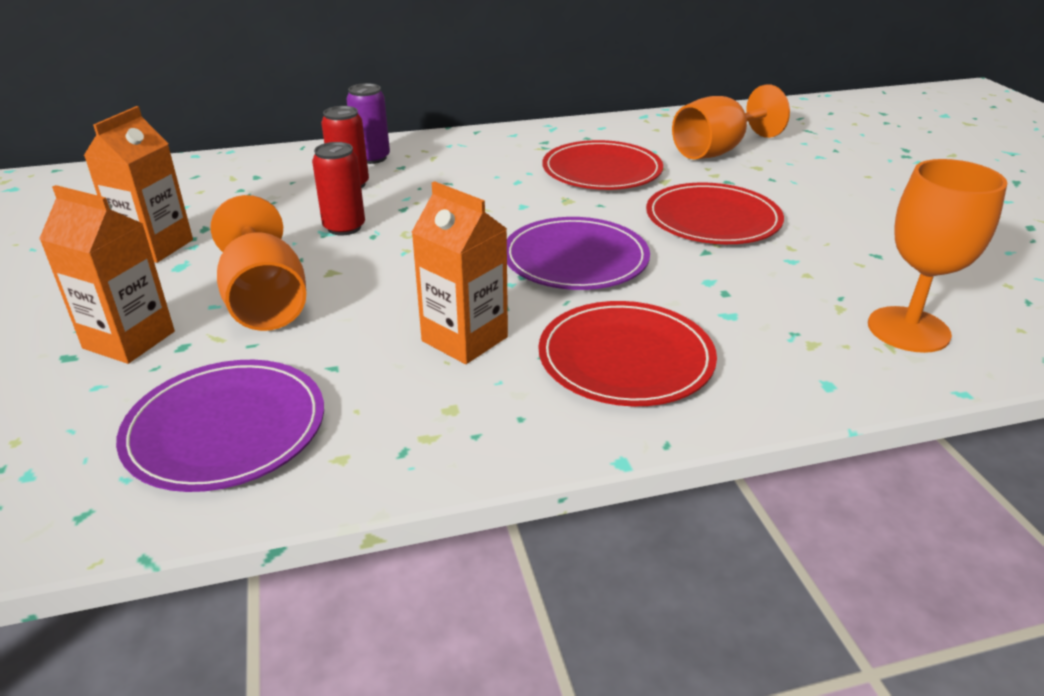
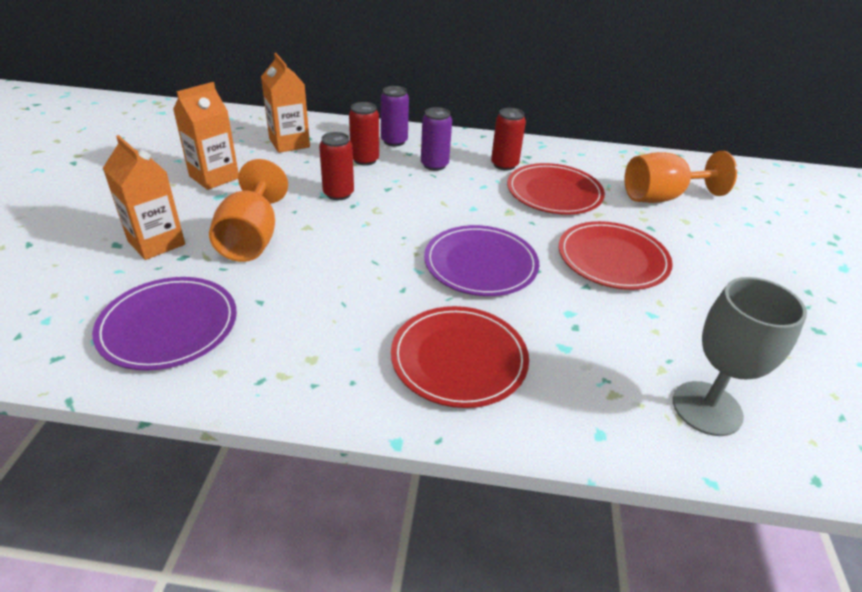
camera: 20 degrees right, 5 degrees up
orange carton [411,181,508,364] -> orange carton moved to [261,53,310,153]
orange goblet [868,159,1008,353] -> grey goblet [673,277,807,436]
none -> purple can [421,107,452,171]
none -> red can [491,108,526,170]

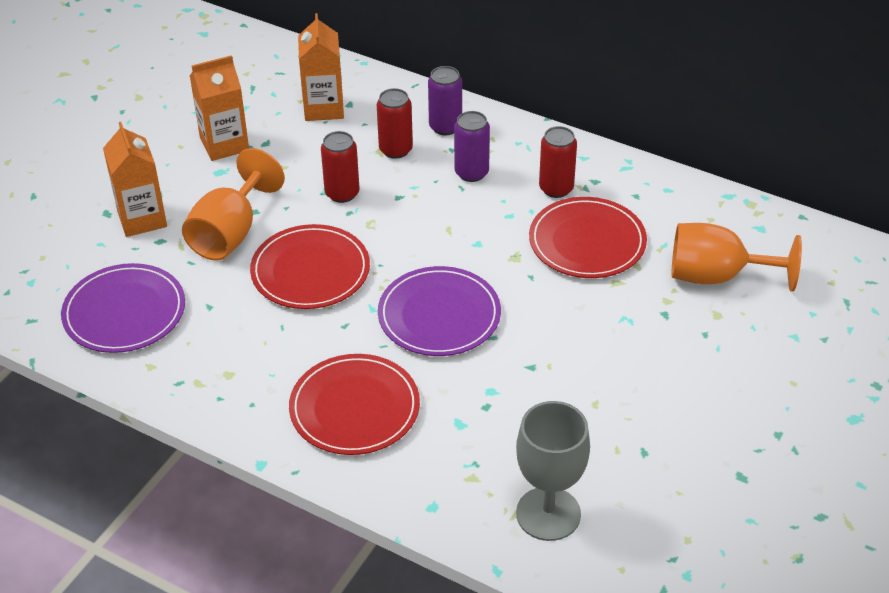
camera: 25 degrees right, 5 degrees up
red plate [559,221,673,290] -> red plate moved to [250,224,370,309]

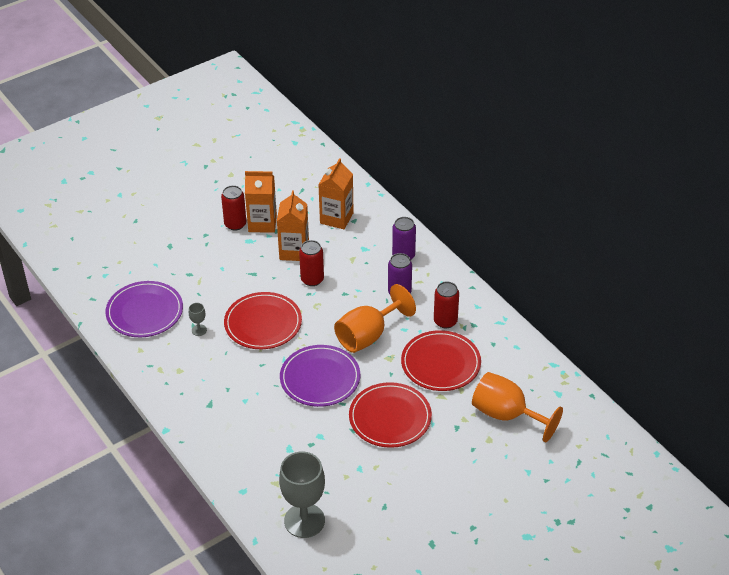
camera: 25 degrees right, 0 degrees up
orange carton [103,122,167,237] -> orange carton moved to [277,190,309,261]
orange goblet [182,148,285,261] -> orange goblet moved to [334,284,416,353]
red plate [289,354,420,455] -> red plate moved to [349,382,432,448]
red can [377,88,413,159] -> red can moved to [221,185,246,231]
none -> grey goblet [189,303,207,336]

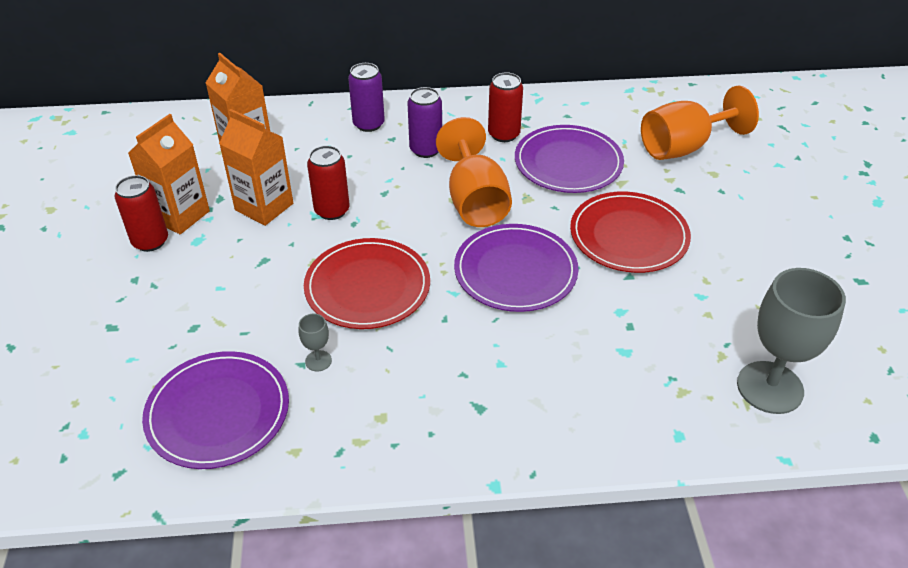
camera: 60 degrees left, 0 degrees up
red plate [401,330,481,391] -> purple plate [515,125,624,193]

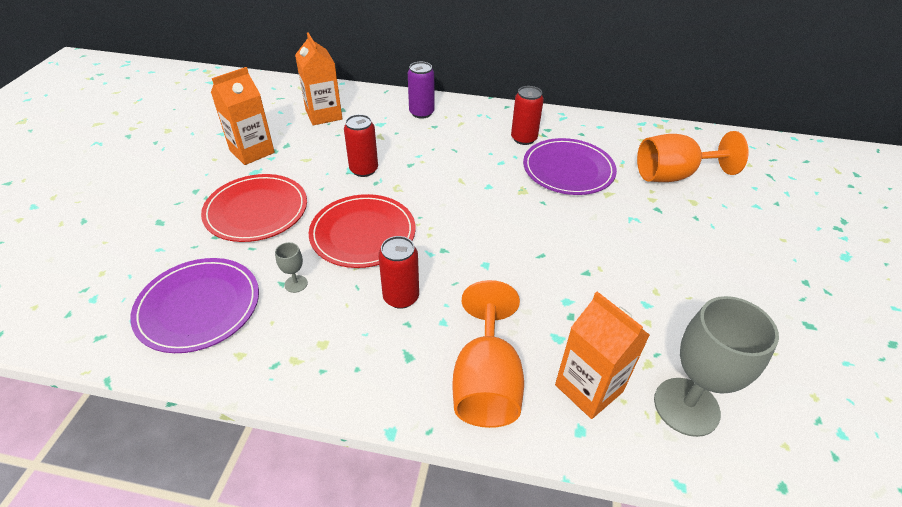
camera: 15 degrees right, 0 degrees up
red can [115,175,168,252] -> red can moved to [378,236,419,309]
orange carton [219,109,293,226] -> orange carton moved to [555,291,650,419]
purple can [408,87,442,158] -> none
orange goblet [436,117,512,227] -> orange goblet moved to [452,280,524,428]
purple plate [454,224,579,312] -> none
red plate [570,191,691,273] -> red plate moved to [201,174,307,242]

